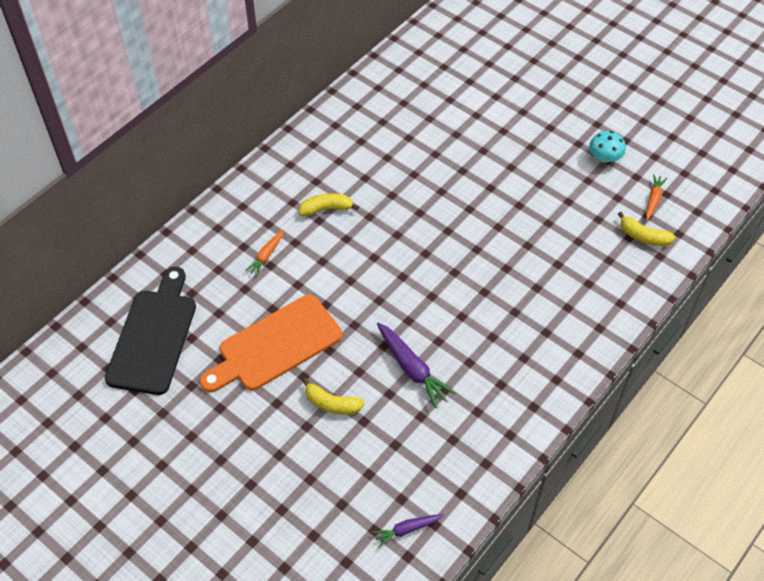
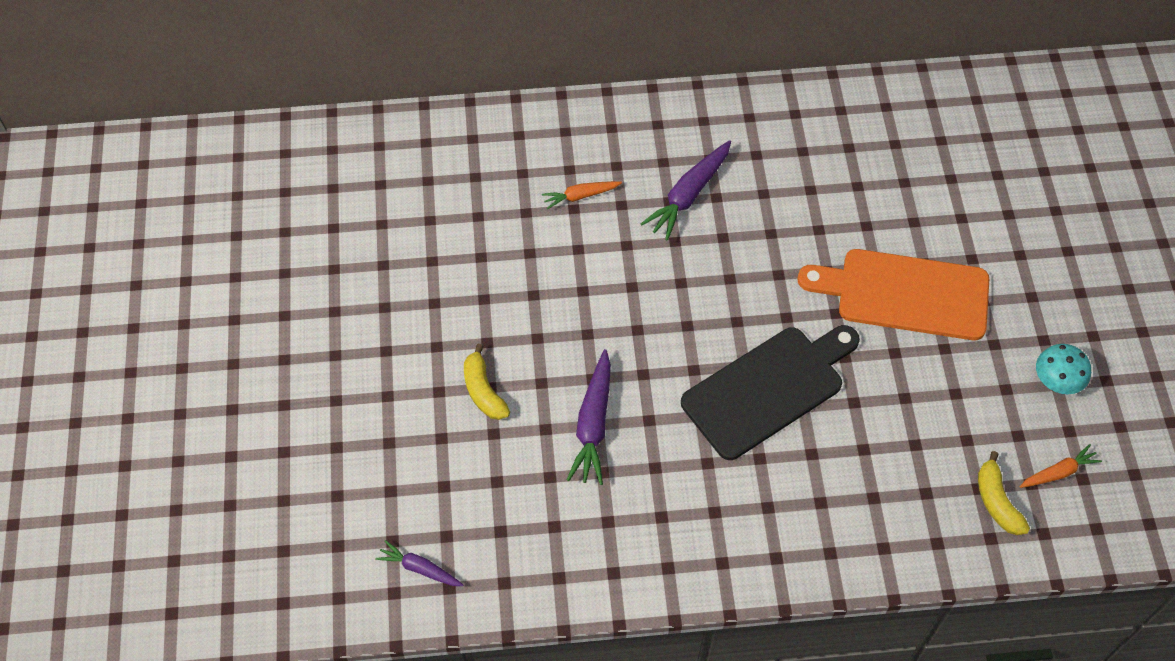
camera: 45 degrees right, 5 degrees up
black cutting board [105,267,196,395] -> black cutting board moved to [681,325,860,460]
orange cutting board [200,294,342,392] -> orange cutting board moved to [797,249,989,340]
yellow banana [299,193,359,216] -> purple carrot [641,140,731,241]

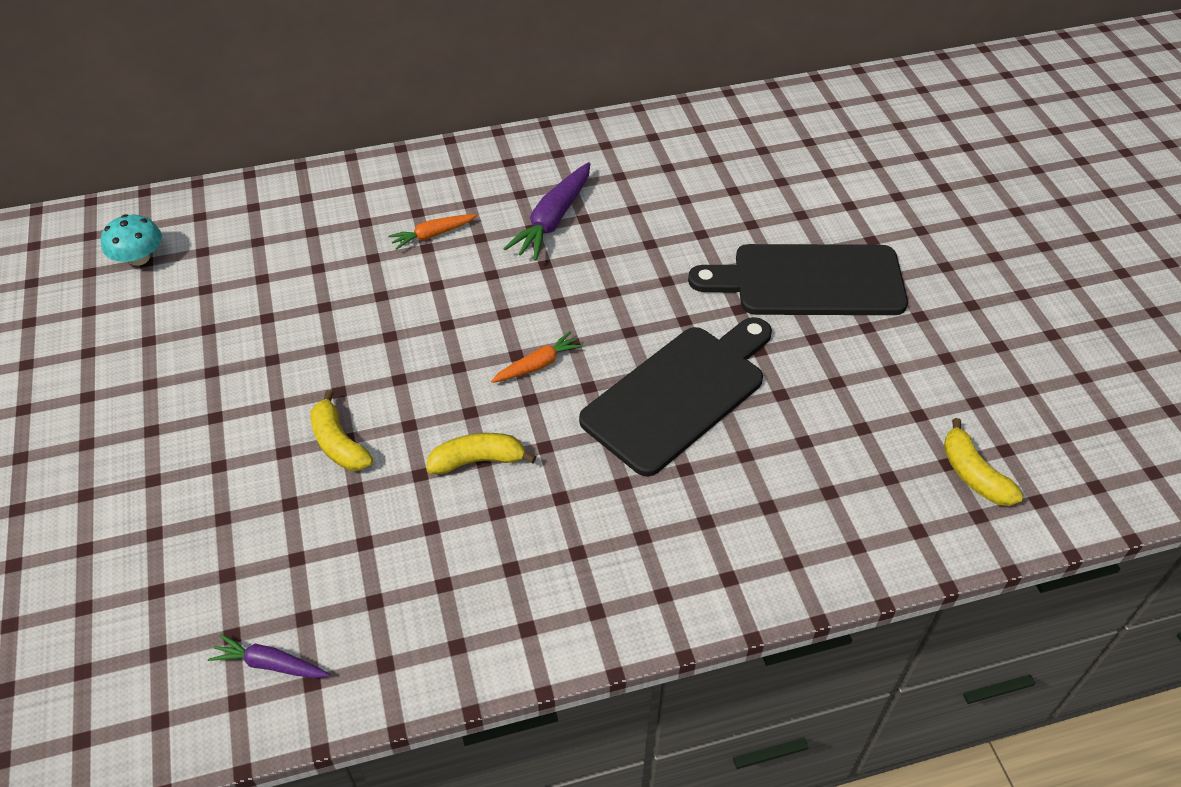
camera: 10 degrees left, 10 degrees down
purple carrot [567,349,611,485] -> yellow banana [426,433,536,474]
orange cutting board [797,249,989,340] -> black cutting board [688,244,908,315]
orange carrot [1020,444,1102,488] -> orange carrot moved to [491,331,583,383]
turquoise mushroom [1036,344,1091,394] -> turquoise mushroom moved to [101,214,162,266]

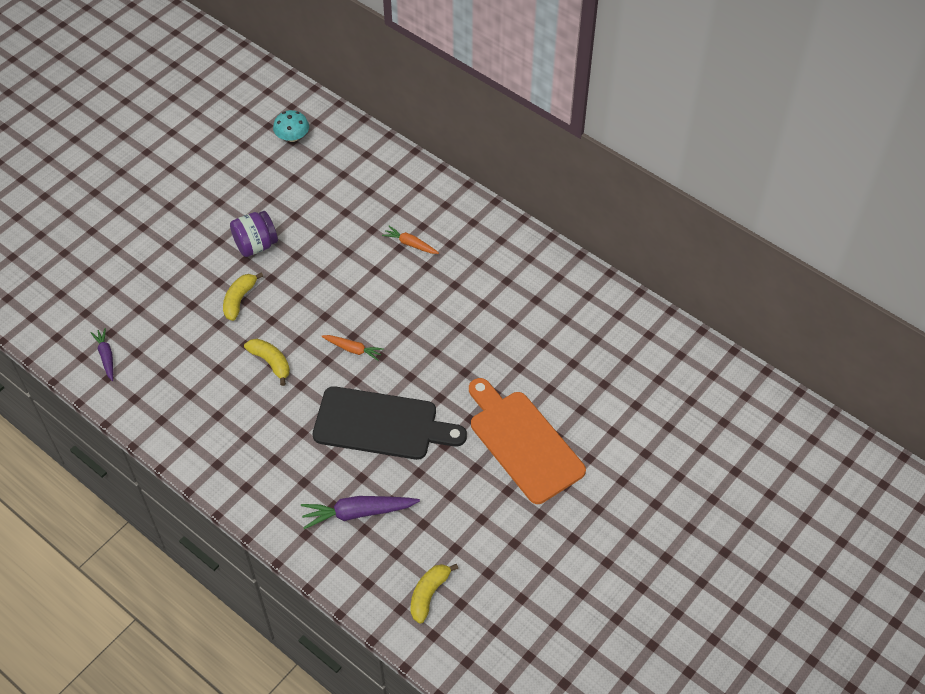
camera: 55 degrees right, 5 degrees up
purple carrot [503,162,590,261] -> purple carrot moved to [301,496,420,529]
black cutting board [688,244,908,315] -> orange cutting board [469,378,586,504]
none -> purple jar [230,211,278,257]

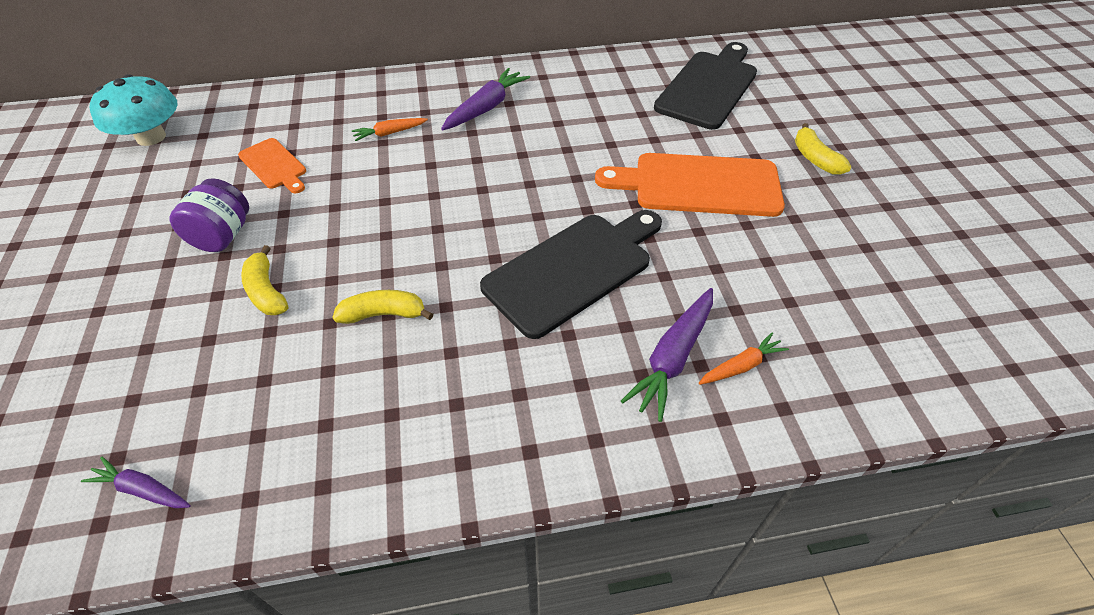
camera: 50 degrees left, 5 degrees down
turquoise mushroom [273,110,309,142] -> turquoise mushroom [90,74,178,146], size x1.61
orange carrot [321,335,384,361] -> orange carrot moved to [698,332,789,385]
yellow banana [410,564,458,624] -> yellow banana moved to [795,123,851,175]
none -> orange cutting board [238,138,306,193]
none -> purple carrot [441,68,530,130]
none -> black cutting board [654,42,757,130]

